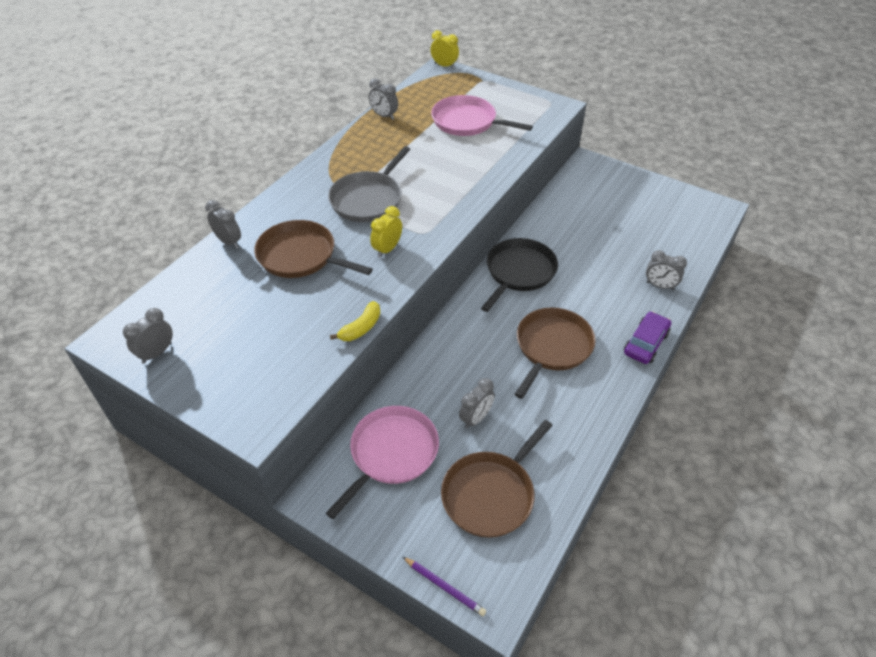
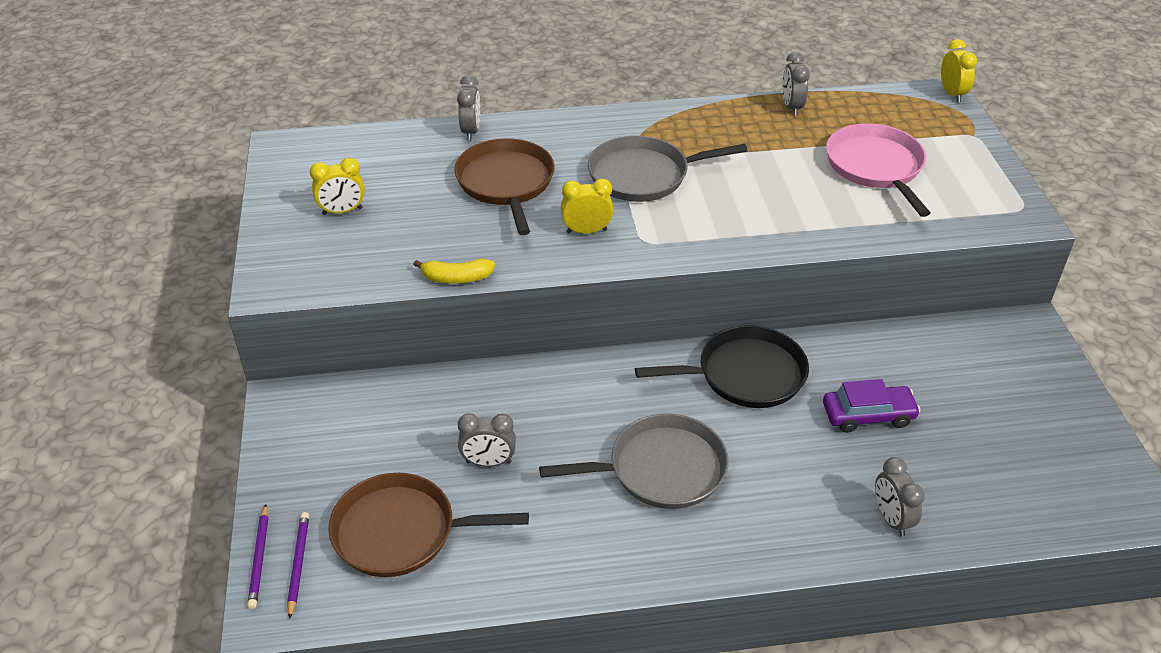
camera: 50 degrees right, 5 degrees down
grey clock [123,308,173,364] -> none
pink pan [326,406,439,519] -> none
brown pan [515,308,596,399] -> grey pan [539,414,729,509]
purple car [624,311,671,364] -> purple car moved to [823,379,920,433]
none -> purple pencil [287,512,309,619]
none -> yellow clock [310,158,365,215]

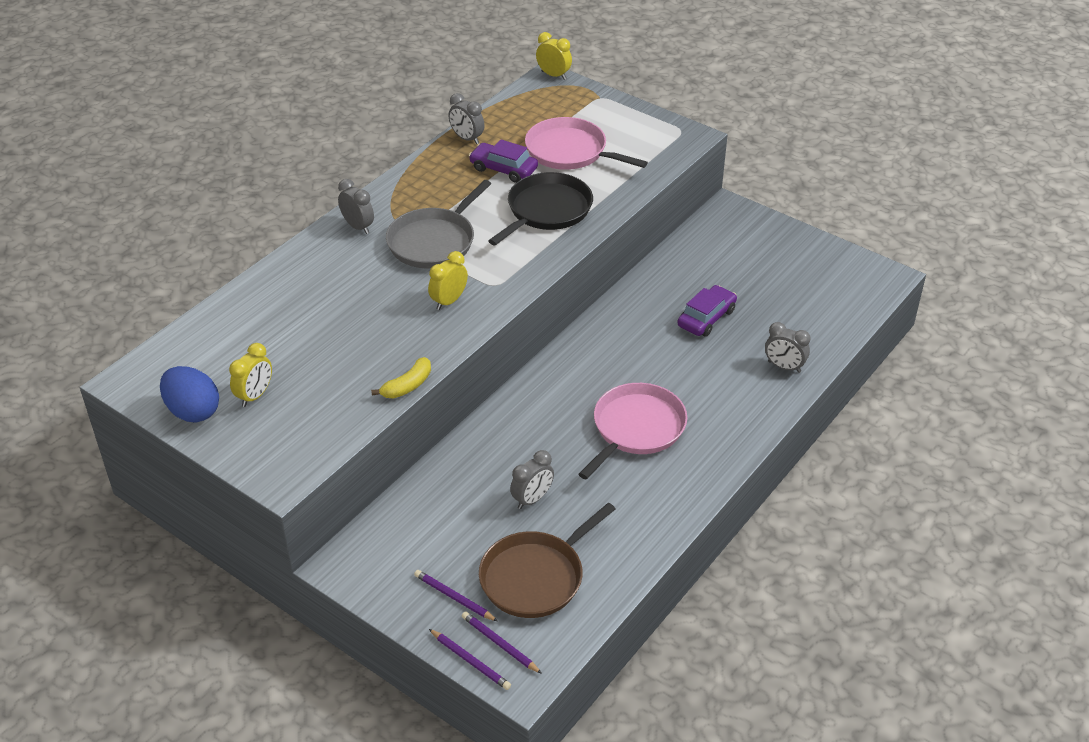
camera: 45 degrees left, 0 degrees up
brown pan [454,138,555,235] -> none
grey clock [457,75,480,141] -> grey clock moved to [338,179,374,234]
grey pan [539,414,729,509] -> pink pan [579,383,687,480]
black pan [635,325,809,408] -> black pan moved to [488,172,593,245]
none -> blue egg [160,366,219,422]
none -> purple pencil [414,570,498,621]
none -> purple car [469,139,538,183]

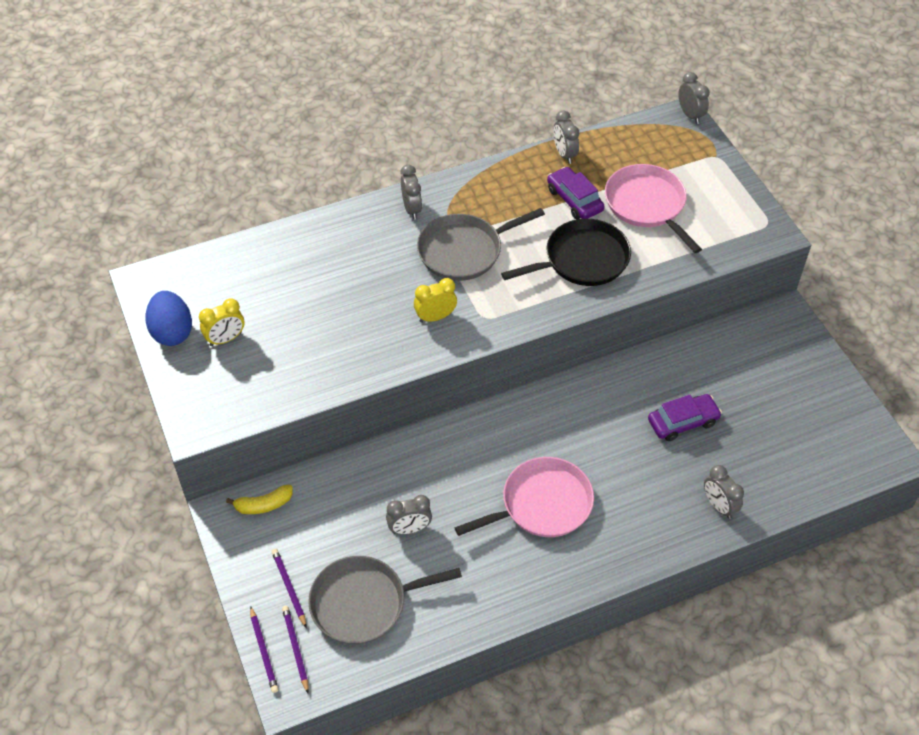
camera: 30 degrees right, 10 degrees up
yellow banana [371,357,431,399] -> yellow banana moved to [226,485,293,514]
brown pan [479,503,615,618] -> grey pan [308,556,462,644]
yellow clock [536,32,572,80] -> grey clock [678,72,710,124]

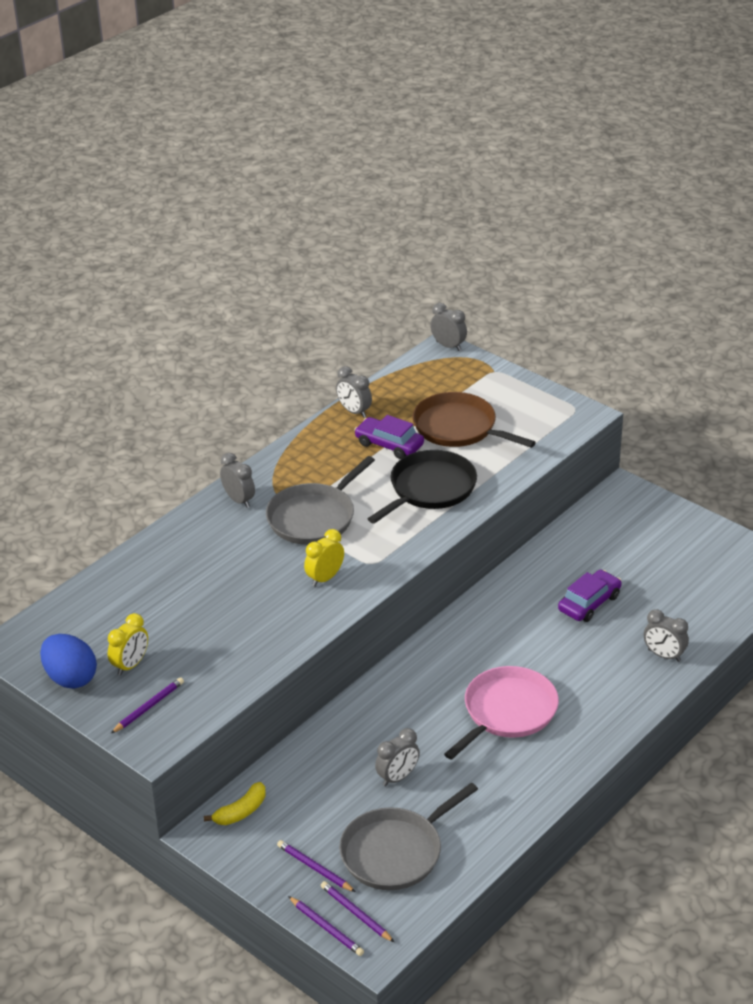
camera: 25 degrees left, 15 degrees down
pink pan [605,164,702,253] -> brown pan [413,392,536,448]
none -> purple pencil [111,677,184,733]

